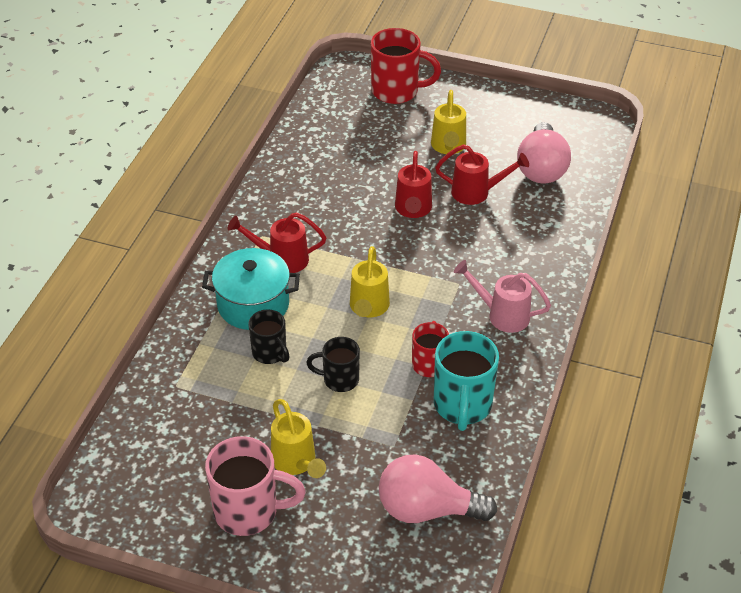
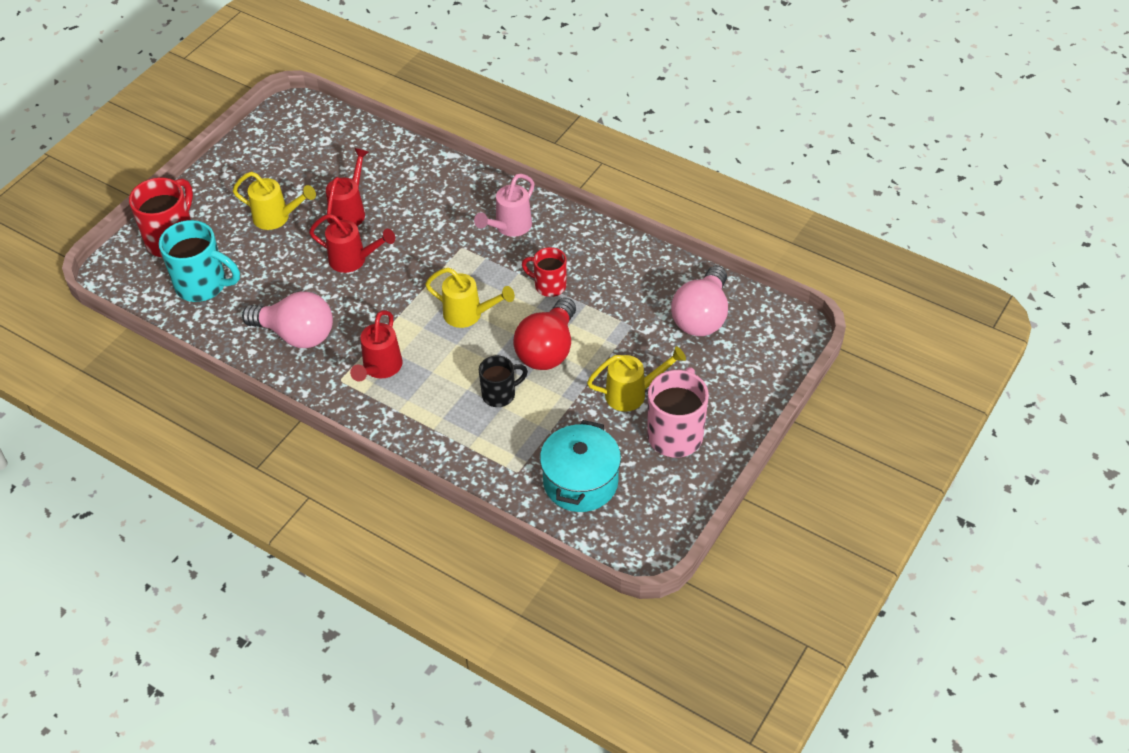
camera: 75 degrees left, 5 degrees up
turquoise pot [202,248,300,330] -> turquoise pot moved to [540,420,621,512]
black mug [306,337,360,392] -> red light bulb [513,298,576,370]
turquoise mug [434,331,499,431] -> turquoise mug moved to [159,220,240,302]
pink light bulb [517,122,571,183] -> pink light bulb moved to [242,291,333,348]

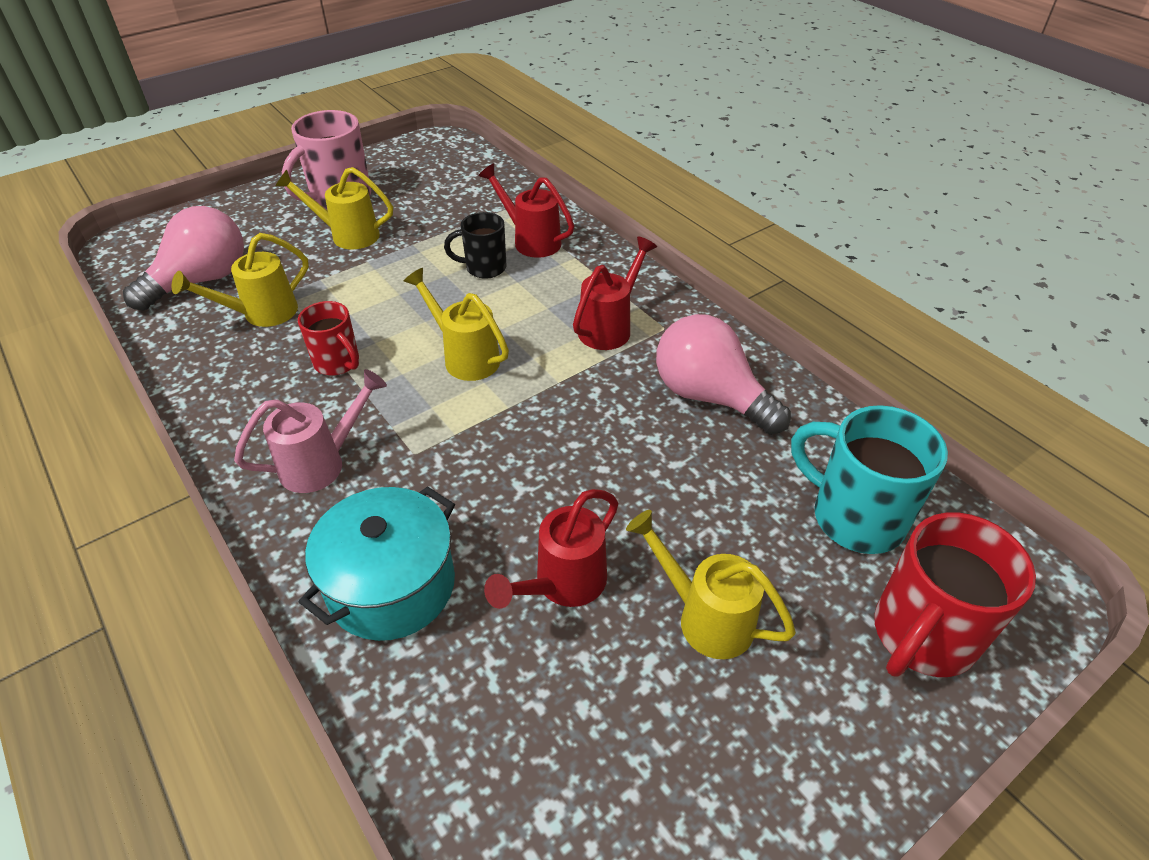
camera: 160 degrees left, 5 degrees down
red watering can [309,214,395,273] -> red watering can moved to [478,163,574,258]
red light bulb [513,298,576,370] -> none
turquoise pot [540,420,621,512] -> turquoise pot moved to [299,486,455,641]
none -> yellow watering can [172,233,309,327]

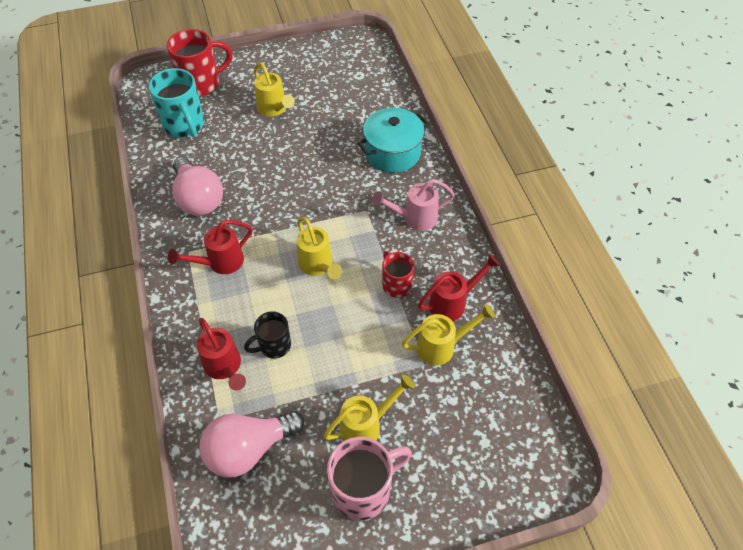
camera: 160 degrees left, 10 degrees up
pink light bulb [123,206,244,311] -> pink light bulb moved to [199,411,304,478]
yellow watering can [275,167,393,249] -> yellow watering can turned 60 degrees counterclockwise [323,374,415,441]
black mug [444,212,506,279] -> black mug turned 135 degrees clockwise [244,311,291,359]
red watering can [484,489,618,609] -> red watering can moved to [418,254,500,321]

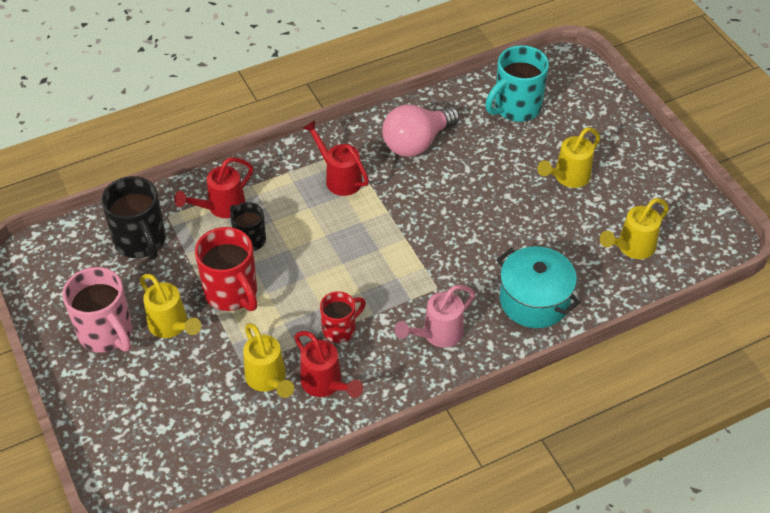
camera: 80 degrees right, 5 degrees down
red mug [167,29,233,96] -> red mug moved to [195,227,257,311]
pink light bulb [199,411,304,478] -> black mug [101,176,166,260]
yellow watering can [297,217,342,279] -> yellow watering can moved to [600,198,669,259]
pink watering can [372,179,455,231] -> pink watering can turned 105 degrees counterclockwise [394,285,475,348]

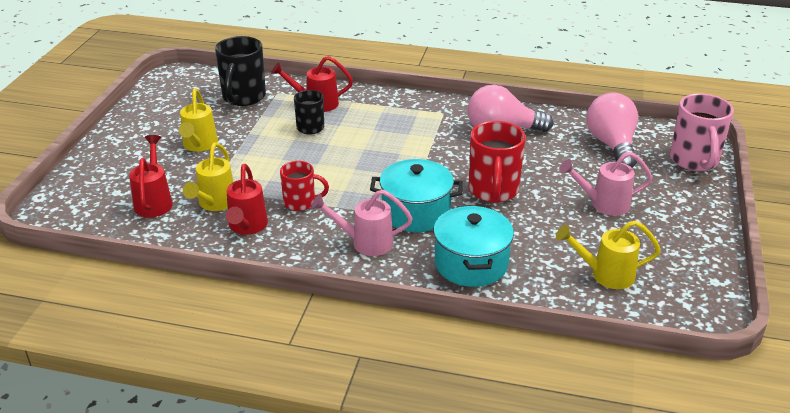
camera: 40 degrees right, 15 degrees down
pink mug [62,267,132,353] -> pink mug moved to [670,93,734,171]
red mug [195,227,257,311] -> red mug moved to [469,121,526,203]
red watering can [303,120,369,196] -> red watering can moved to [129,135,173,218]
turquoise mug [485,45,549,122] -> pink light bulb [586,92,638,168]
yellow watering can [537,127,600,188] -> pink watering can [559,151,653,216]
none -> turquoise pot [370,159,463,232]

